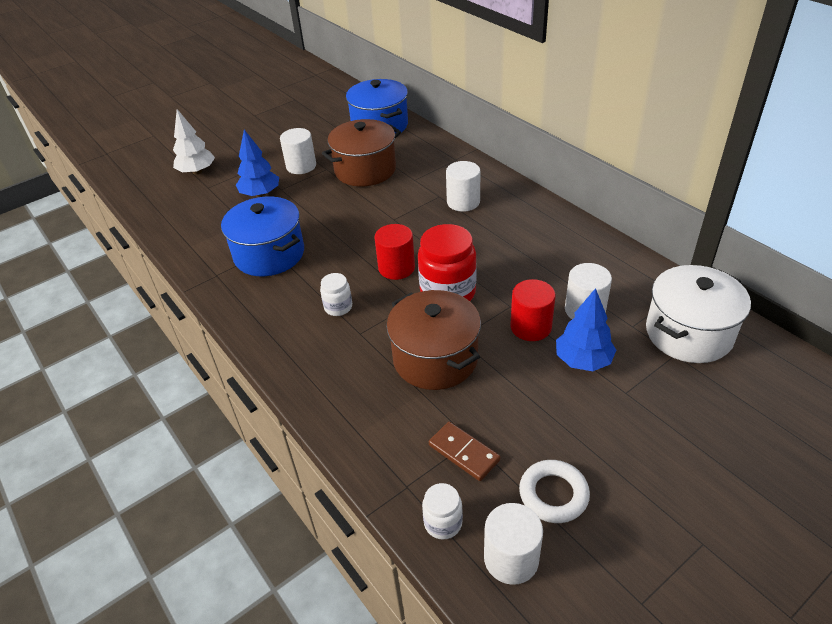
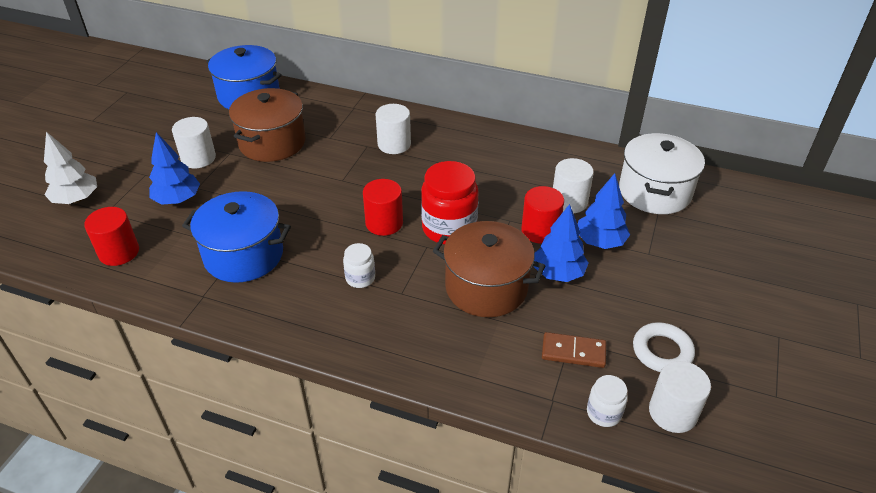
camera: 35 degrees left, 0 degrees up
none -> red cylinder [84,207,139,266]
none -> blue tree [534,204,588,282]

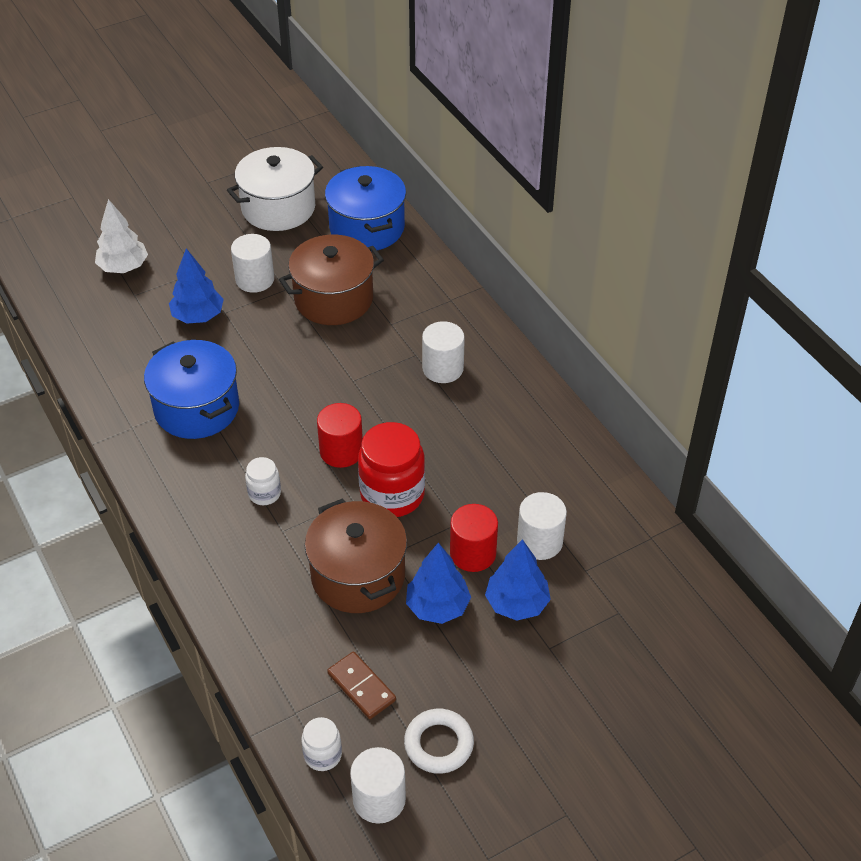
camera: 40 degrees right, 5 degrees up
red cylinder [84,207,139,266] -> none
white pot [619,133,705,214] -> white pot moved to [227,147,323,231]

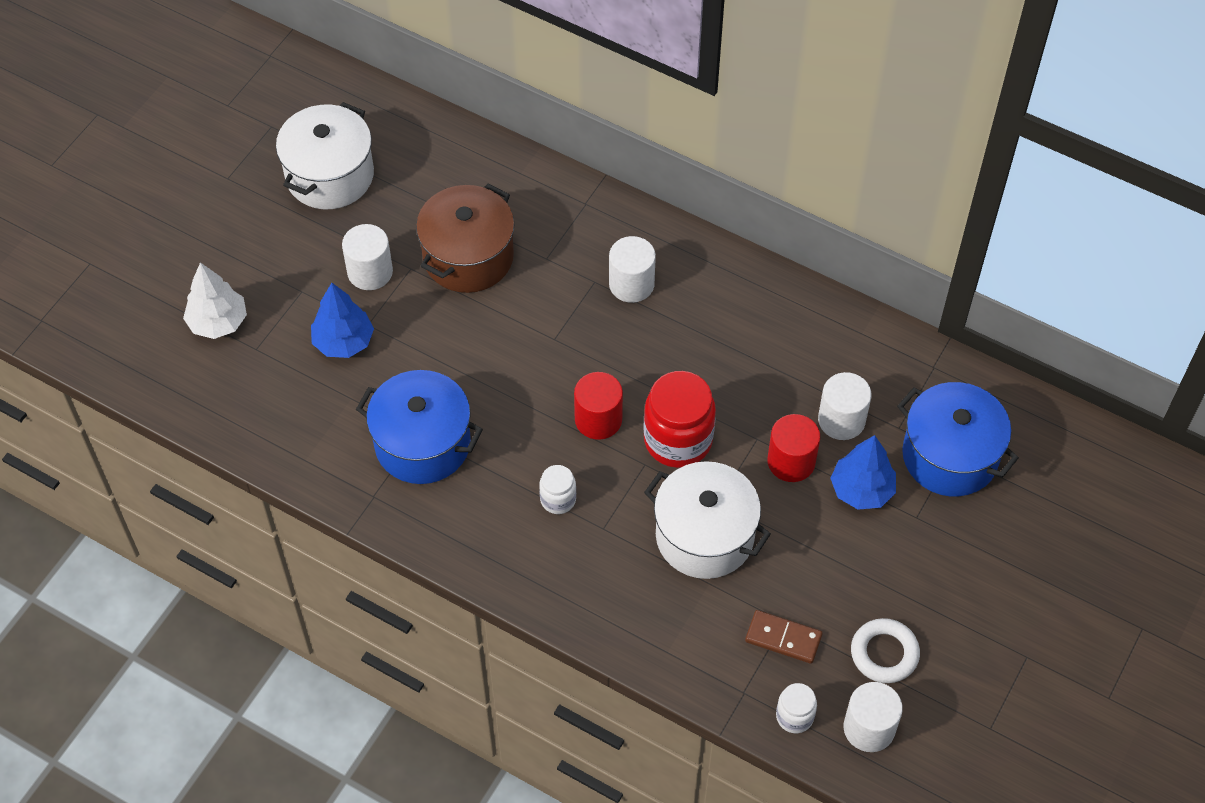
camera: 30 degrees left, 10 degrees up
brown pot [305,498,407,613] -> white pot [644,461,771,579]
blue pot [325,166,406,250] -> blue pot moved to [897,382,1019,496]
blue tree [406,543,471,624] -> none

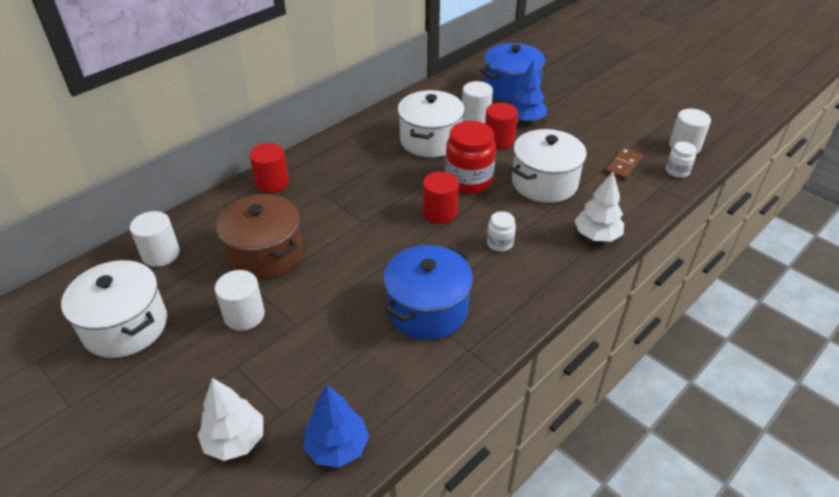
camera: 75 degrees left, 15 degrees down
blue tree [311,283,374,358] -> blue tree moved to [303,385,369,468]
white cylinder [609,236,656,303] -> white cylinder moved to [130,211,180,267]
white ring [851,618,920,683] -> none
none -> red cylinder [249,143,289,193]
none -> white pot [398,90,465,157]
none -> white tree [574,172,624,242]

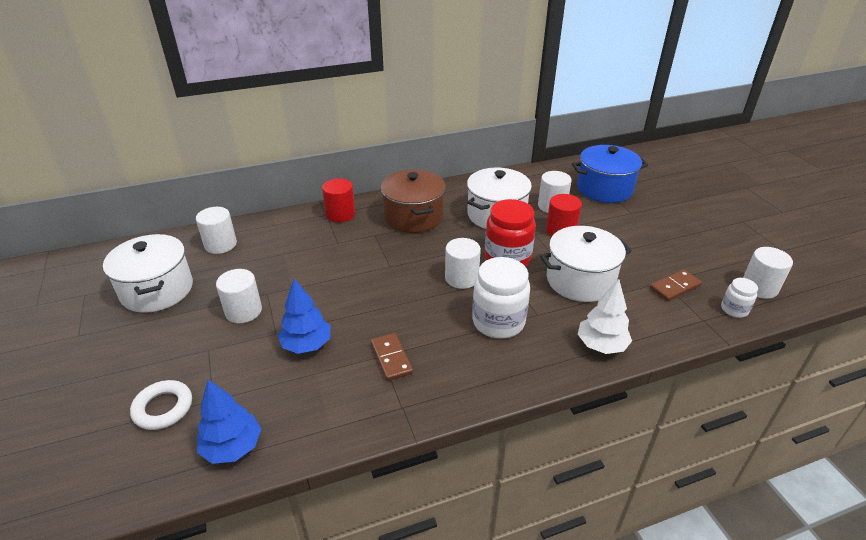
camera: 25 degrees right, 5 degrees down
white tree [197,378,263,461] -> white ring [130,380,192,430]
brown pot [216,194,302,279] -> brown pot moved to [381,169,446,233]
blue pot [384,245,473,340] -> brown domino [371,333,413,381]
red cylinder [423,171,459,224] -> white cylinder [445,238,481,289]
white jar [487,211,516,252] -> white jar [472,257,530,339], size x1.95
blue tree [510,59,547,123] -> blue tree moved to [278,279,331,354]

